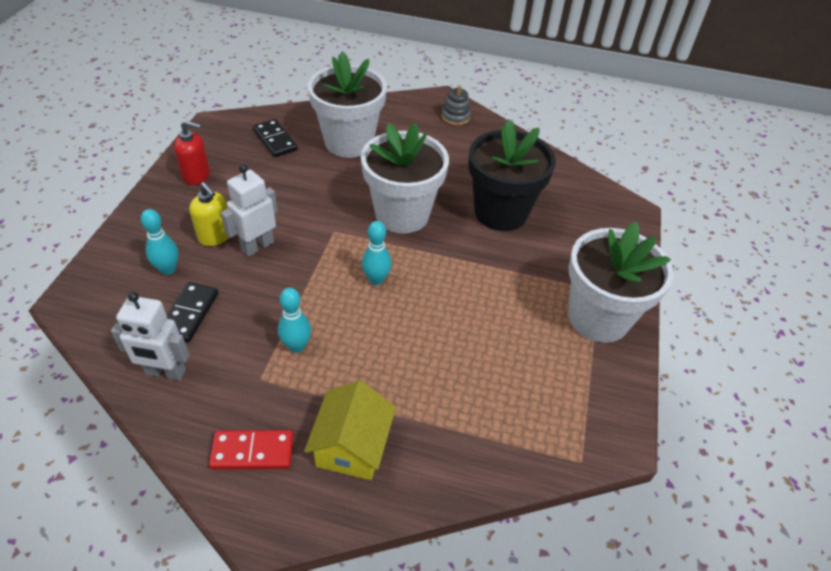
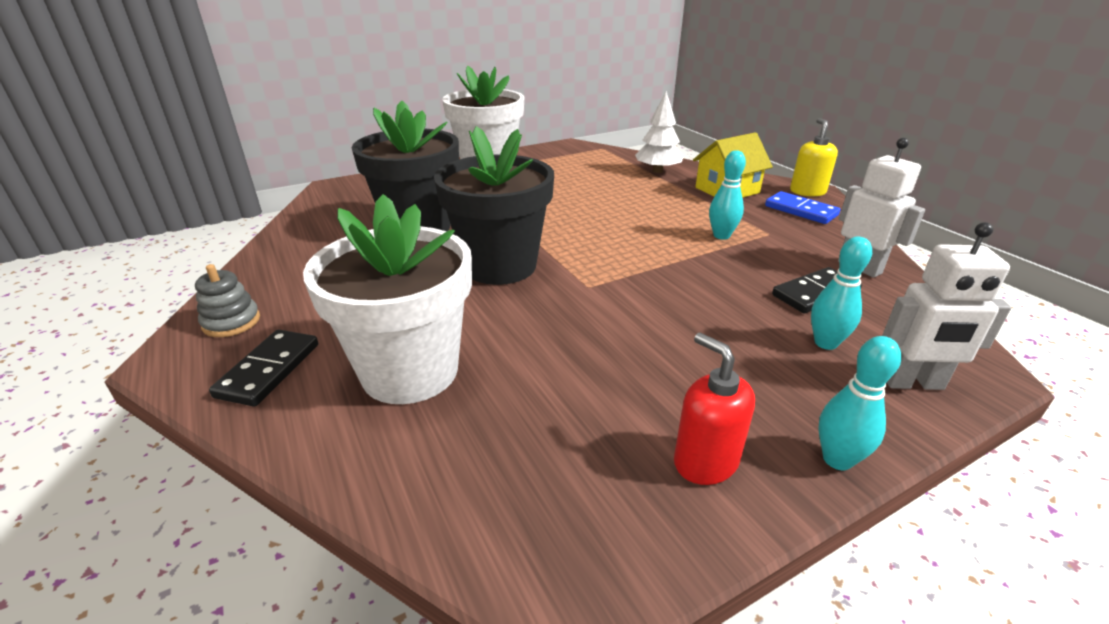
camera: 130 degrees left, 15 degrees down
yellow soap dispenser [189,182,229,246] -> yellow soap dispenser moved to [790,118,838,197]
red domino [209,430,294,470] -> blue domino [765,191,841,224]
white robot [221,164,278,257] -> white robot moved to [882,222,1011,390]
black domino [253,119,298,157] -> black domino moved to [209,330,318,407]
white flower pot [361,123,449,233] -> black flower pot [434,126,554,285]
turquoise bowling pin [362,221,392,285] -> turquoise bowling pin moved to [818,336,901,470]
none -> white tree [635,91,683,173]

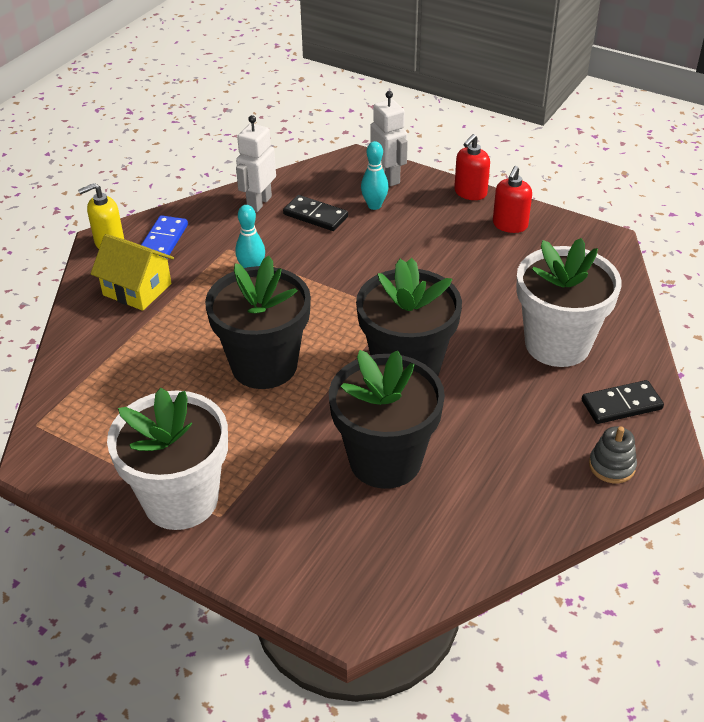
camera: 120 degrees left, 10 degrees up
white tree [635,91,683,173] -> none
turquoise bowling pin [818,336,901,470] -> red soap dispenser [454,134,490,200]
none -> black flower pot [205,256,311,389]

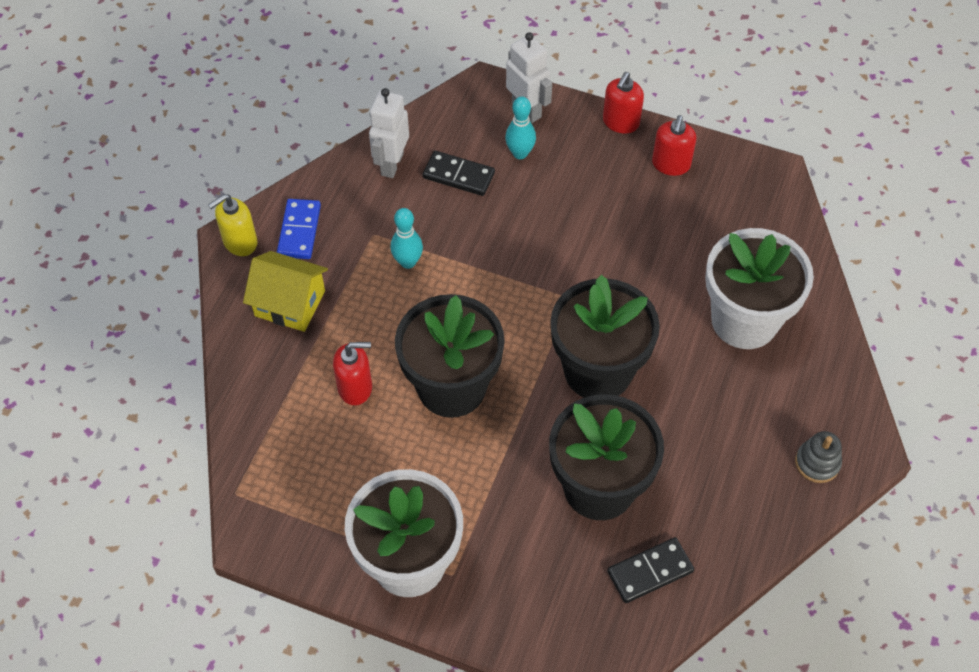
camera: 10 degrees left, 15 degrees up
black domino [582,380,664,424] -> black domino moved to [607,537,694,603]
none -> red soap dispenser [333,342,372,405]

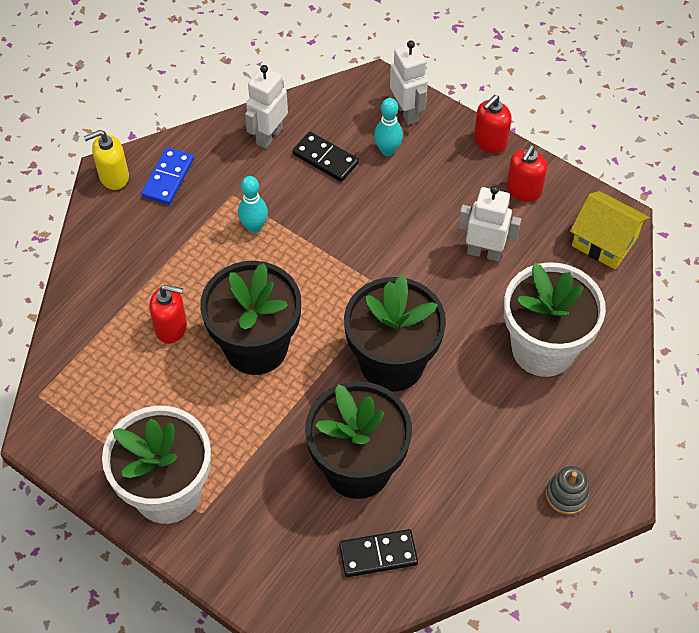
camera: 15 degrees right, 0 degrees up
yellow house [243,251,328,332] -> yellow house moved to [570,191,650,269]
none -> white robot [458,186,521,261]

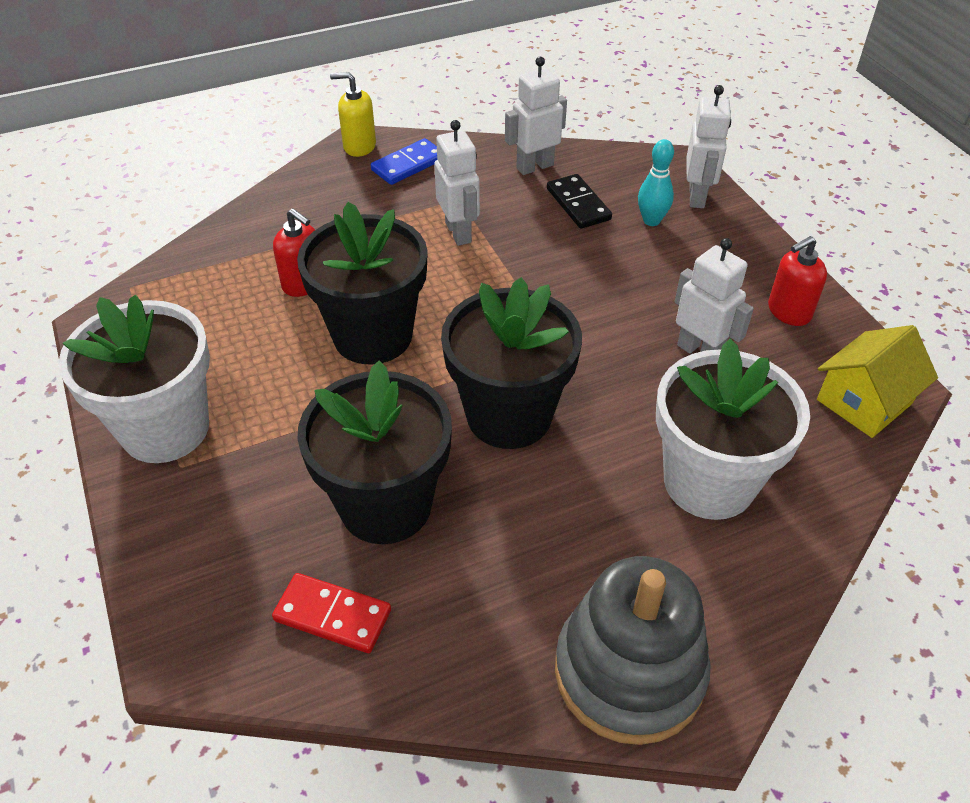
camera: 30 degrees right, 10 degrees down
turquoise bowling pin [238,176,268,233] -> white robot [434,120,480,246]
black domino [339,529,418,577] -> red domino [272,573,391,653]
red soap dispenser [474,95,512,153] -> none
grey stacking toy [546,466,590,515] -> grey stacking toy [555,556,711,745], size x2.26
yellow house [570,191,650,269] -> yellow house turned 75 degrees clockwise [817,325,938,438]

